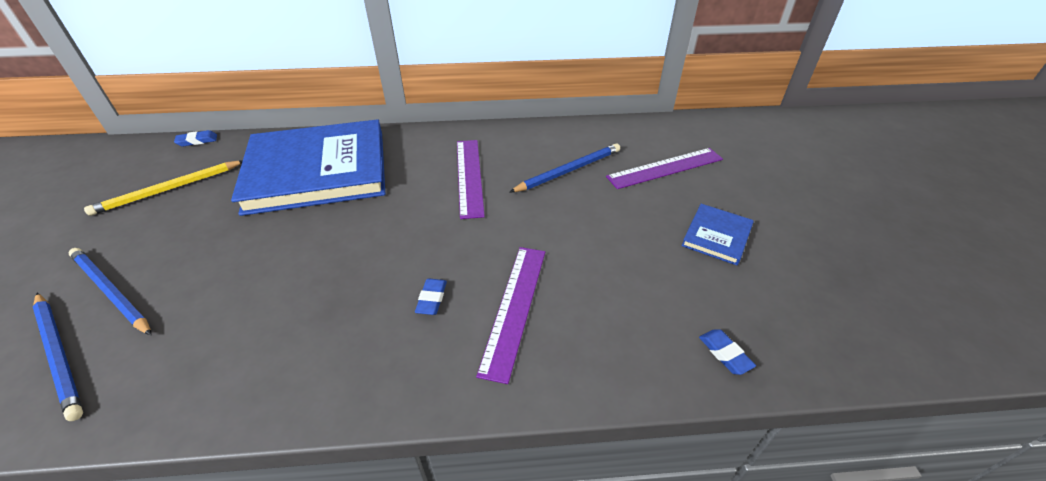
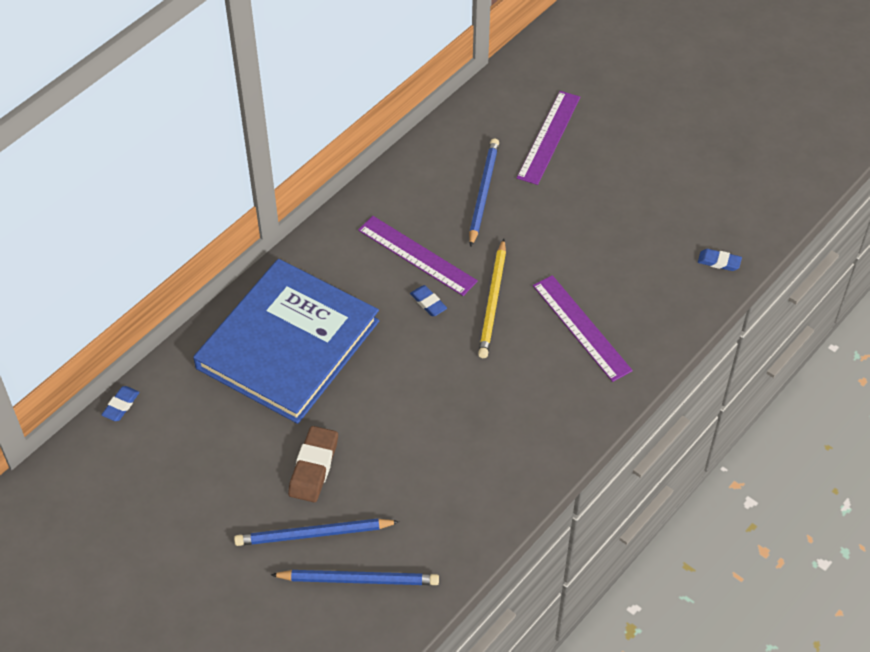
camera: 45 degrees left, 10 degrees up
yellow pencil [84,161,242,216] -> yellow pencil moved to [478,239,506,358]
blue eraser [415,278,447,315] -> blue eraser moved to [410,285,447,316]
blue book [682,204,754,265] -> none
none -> brown eraser [288,426,338,502]

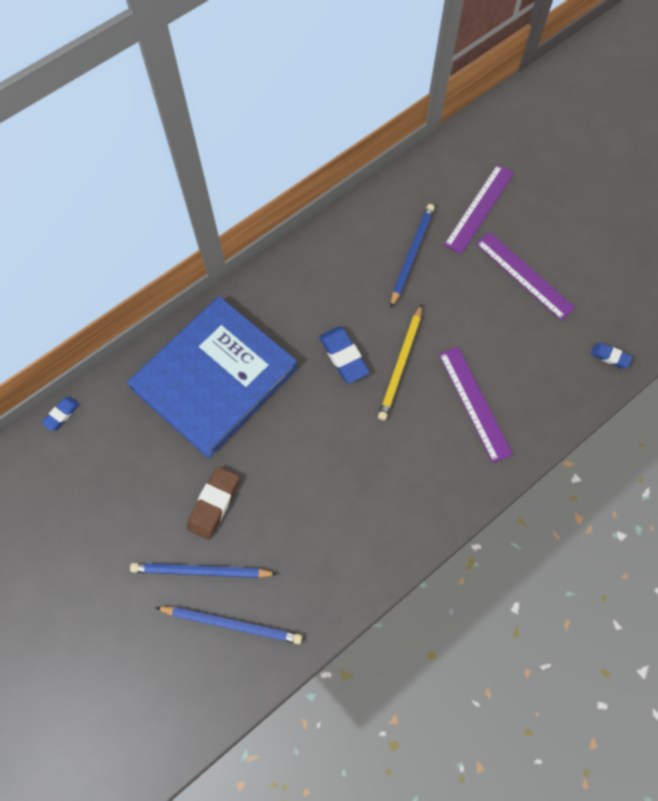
camera: 10 degrees right, 15 degrees up
purple ruler [358,216,478,296] -> purple ruler moved to [476,232,575,320]
blue eraser [410,285,447,316] -> blue eraser [319,327,370,383], size x1.71

